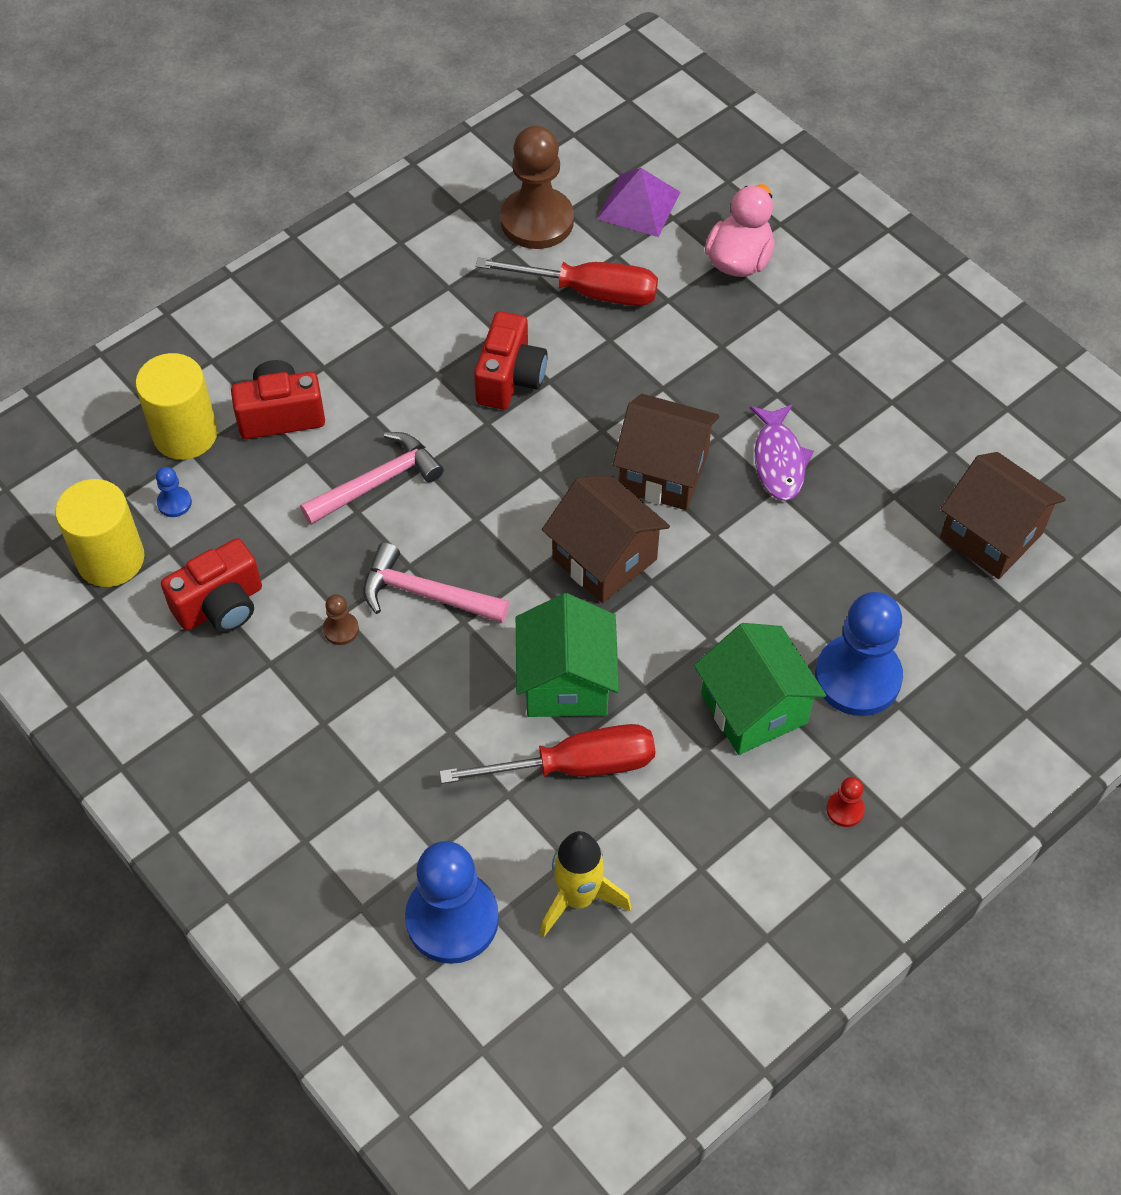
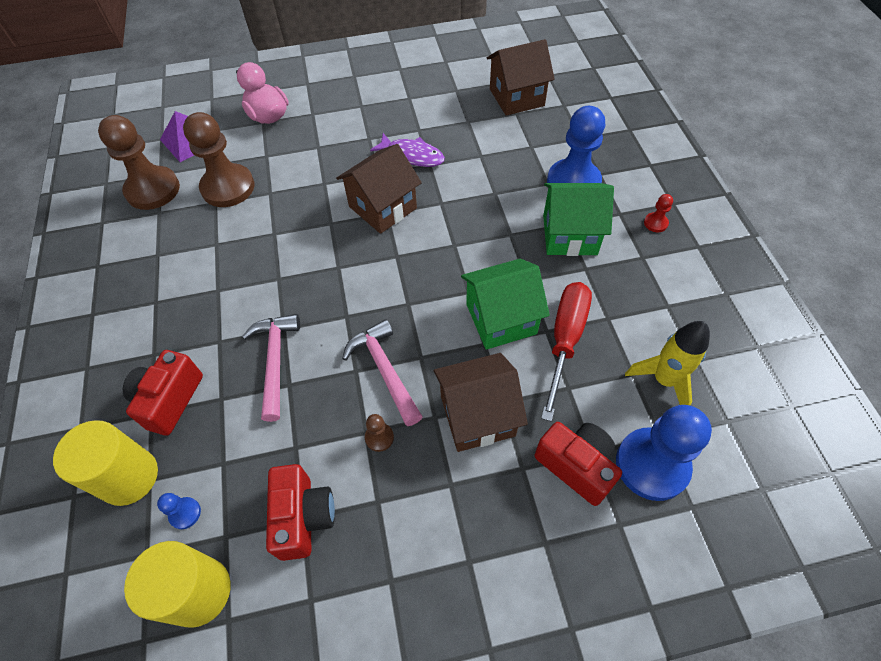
camera: 60 degrees left, 0 degrees up
pink hammer [363,542,509,623] -> pink hammer turned 105 degrees clockwise [342,319,423,426]
red camera [474,311,548,409] -> red camera moved to [535,422,622,506]
red screwdriver [475,258,658,306] -> brown pawn [183,112,254,207]
green house [516,593,619,717] -> green house turned 45 degrees counterclockwise [461,258,550,350]
brown house [542,475,670,603] -> brown house moved to [434,353,528,452]

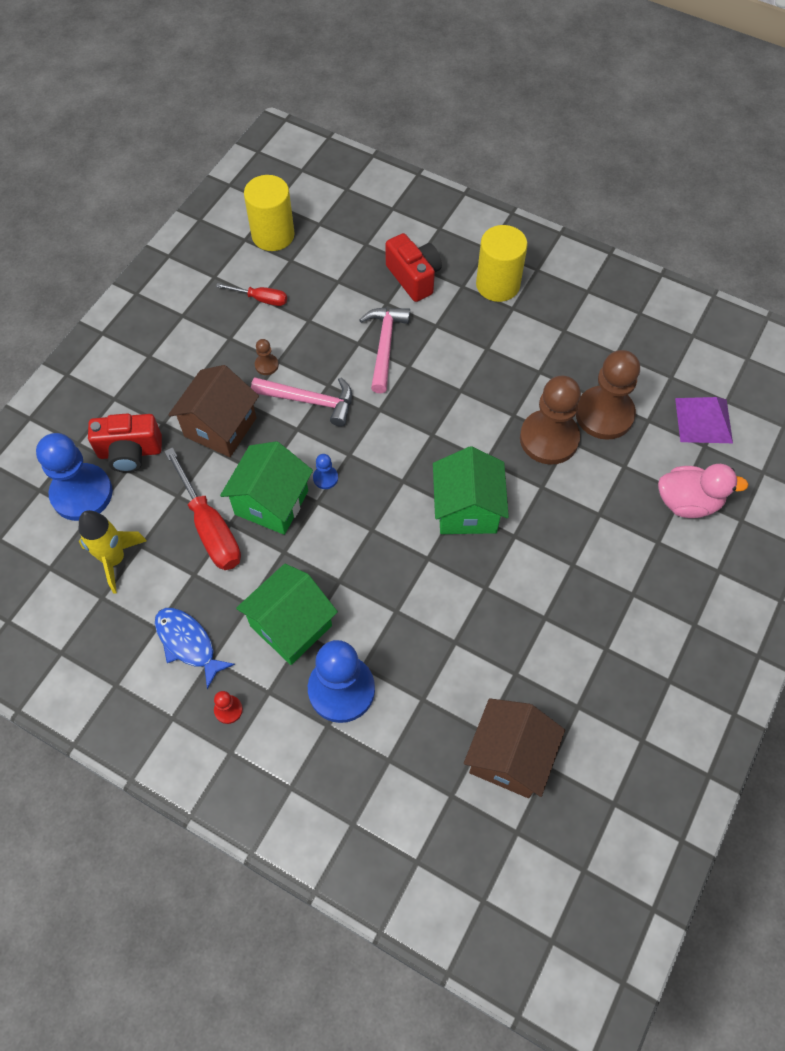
camera: 130 degrees right, 5 degrees up
yellow cylinder [53,420,158,506] -> yellow cylinder moved to [476,225,528,302]
brown pawn [98,115,180,210] -> brown pawn moved to [520,376,581,465]
blue pawn [157,493,201,529] -> blue pawn moved to [313,454,338,489]
pink hammer [242,314,300,422] -> pink hammer turned 120 degrees counterclockwise [359,308,410,393]
red camera [266,464,335,561] -> red screwdriver [216,283,287,306]
brown house [336,144,422,234] -> green house [433,446,509,534]
purple fish [370,133,445,167] -> none
none -> blue fish [155,608,235,689]

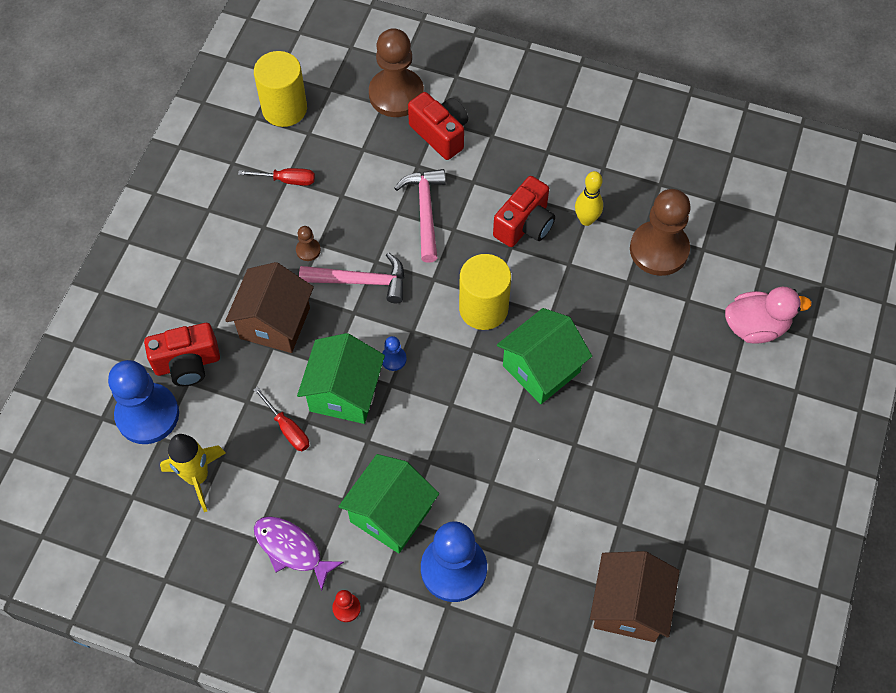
camera: 10 degrees left, 0 degrees up
blue fish [155,608,235,689] -> purple fish [254,516,344,591]
red screwdriver [164,447,241,570] -> red screwdriver [253,387,309,451], size x0.55
green house [433,446,509,534] -> green house turned 60 degrees clockwise [497,308,592,404]
yellow cylinder [476,225,528,302] -> yellow cylinder moved to [459,254,511,330]
brown pawn [520,376,581,465] -> brown pawn moved to [369,28,424,117]
purple pyramid [675,397,733,443] -> none
none -> red camera [493,176,555,247]
none -> yellow bowling pin [575,171,603,226]

